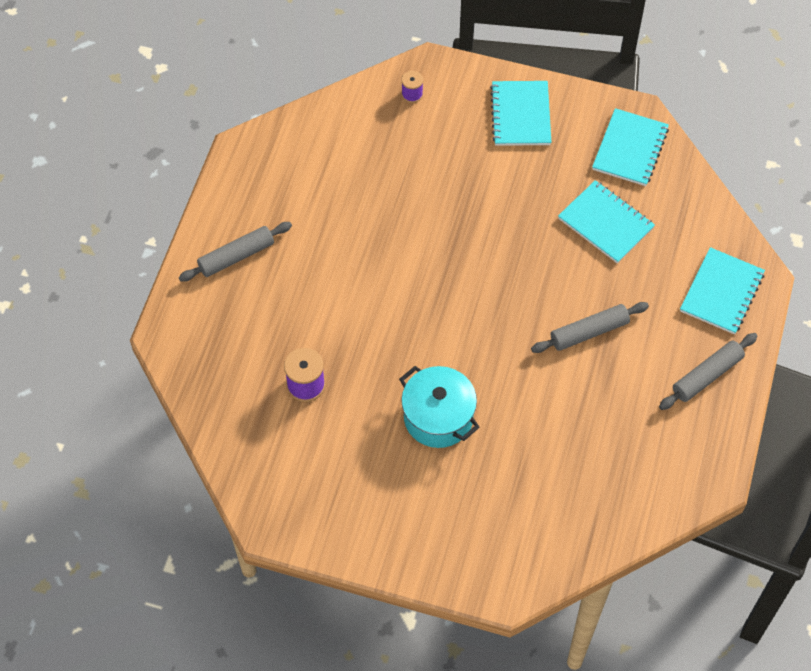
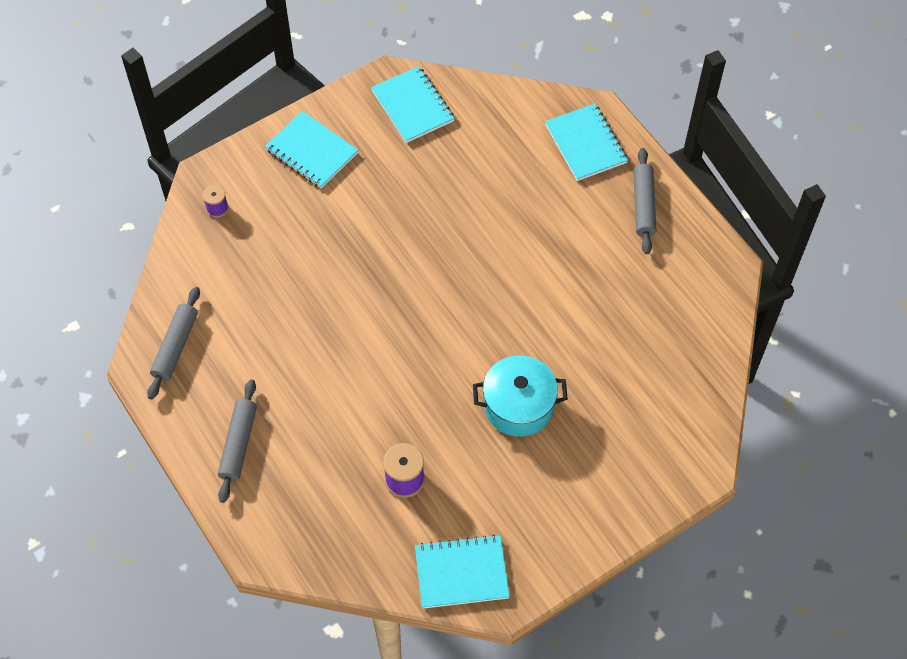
camera: 50 degrees left, 0 degrees up
grey rolling pin [531,302,649,353] -> grey rolling pin moved to [147,287,200,399]
turquoise notebook [558,180,655,264] -> turquoise notebook moved to [415,534,510,608]

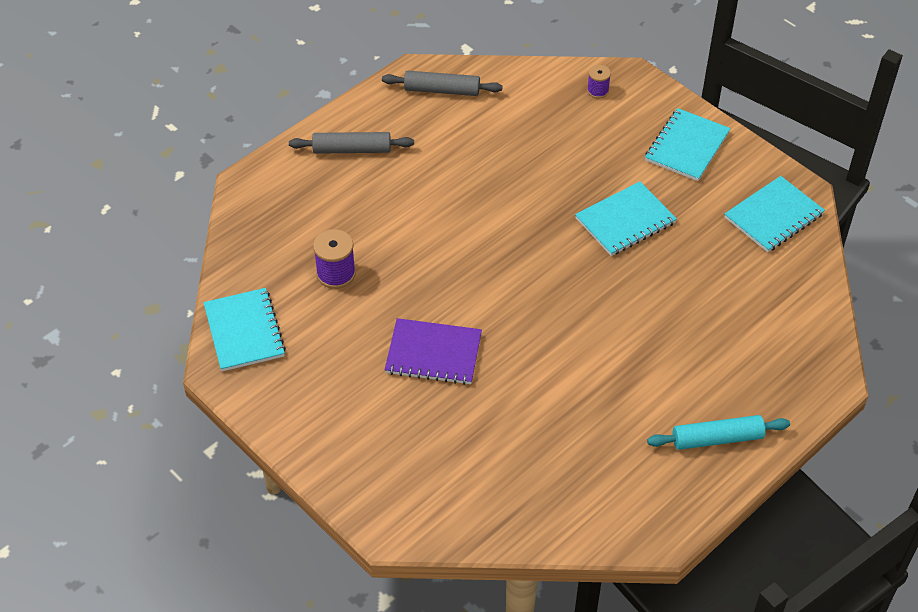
camera: 80 degrees right, 10 degrees down
turquoise pot [473,355,568,437] -> purple notebook [385,318,482,385]
turquoise notebook [545,104,628,181] -> turquoise notebook moved to [575,181,677,256]
grey rolling pin [633,148,656,254] -> turquoise rolling pin [647,415,790,450]

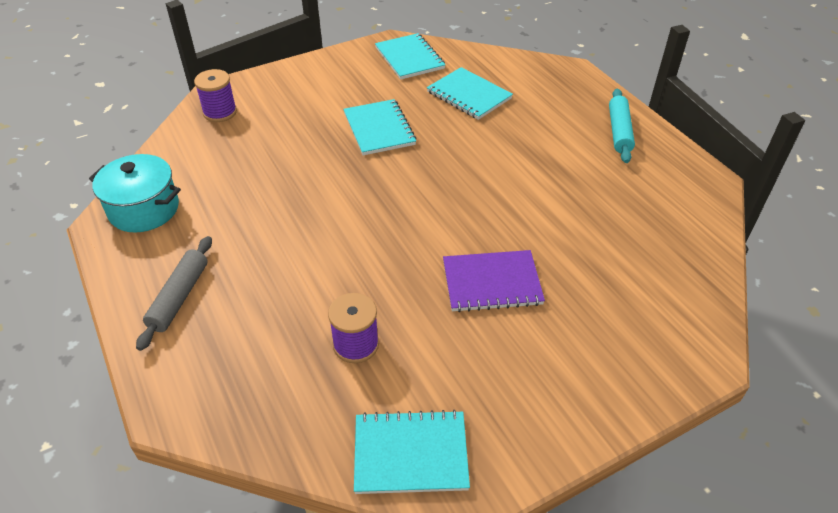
camera: 75 degrees left, 5 degrees down
grey rolling pin [382,71,503,96] -> turquoise pot [89,154,181,232]
purple notebook [385,318,482,385] -> purple notebook turned 60 degrees clockwise [443,250,545,312]
purple spool [587,65,611,99] -> purple spool [194,69,237,122], size x1.62
turquoise notebook [645,108,731,181] -> turquoise notebook moved to [427,67,513,120]

